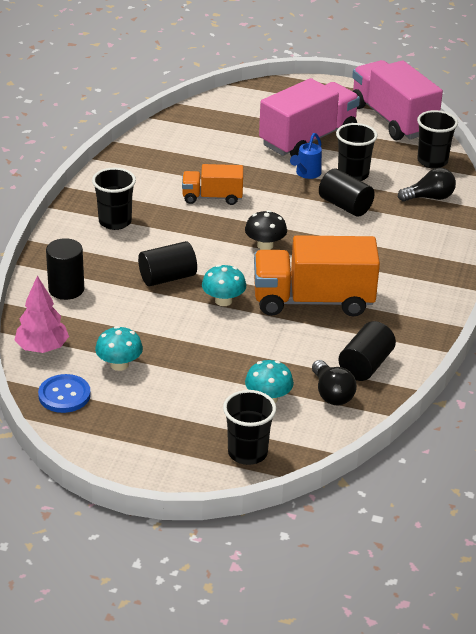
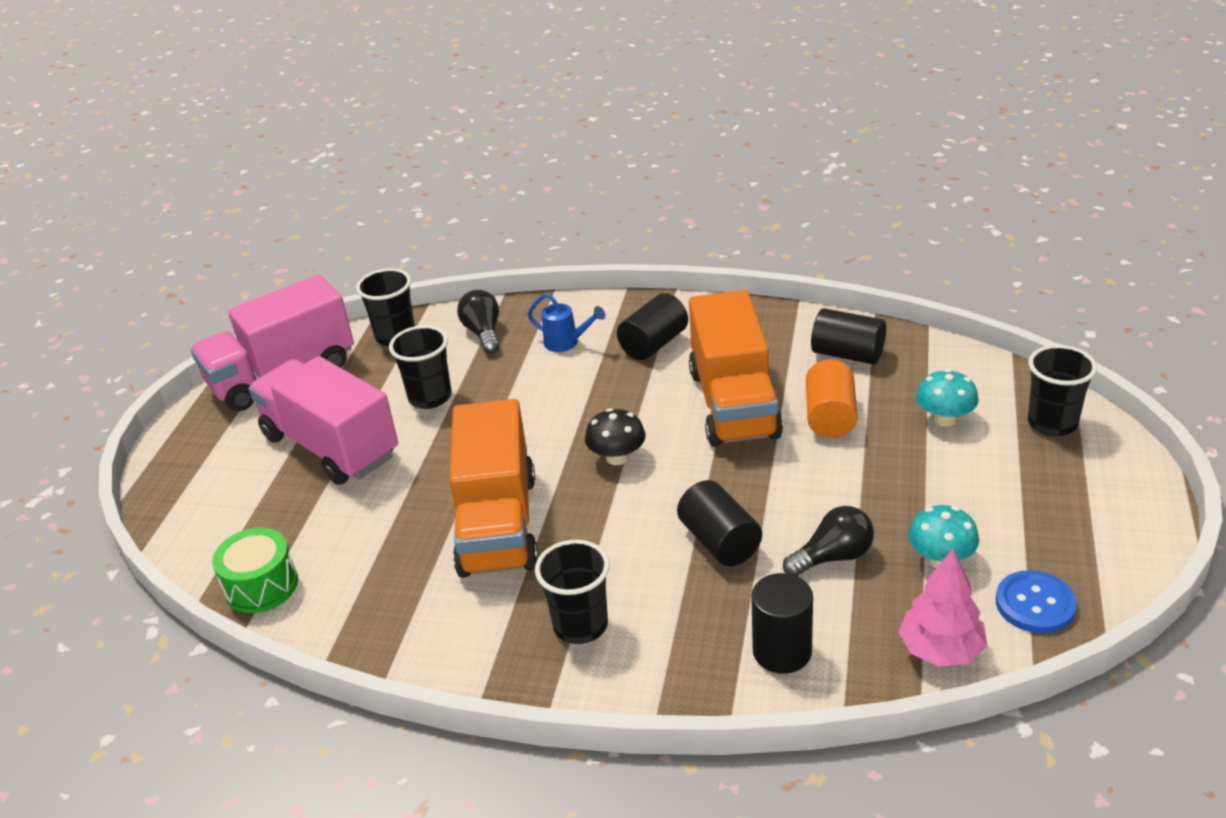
camera: 90 degrees left, 0 degrees up
orange truck [182,164,243,205] -> orange truck [450,399,538,578], size x1.81
turquoise mushroom [202,264,246,306] -> none
blue watering can [290,133,322,179] -> blue watering can moved to [528,293,605,352]
black light bulb [312,360,357,406] -> black light bulb moved to [783,506,874,576]
black cylinder [319,169,375,217] -> black cylinder moved to [617,293,688,360]
none -> green drum [212,528,298,613]
none -> orange cylinder [806,360,858,438]

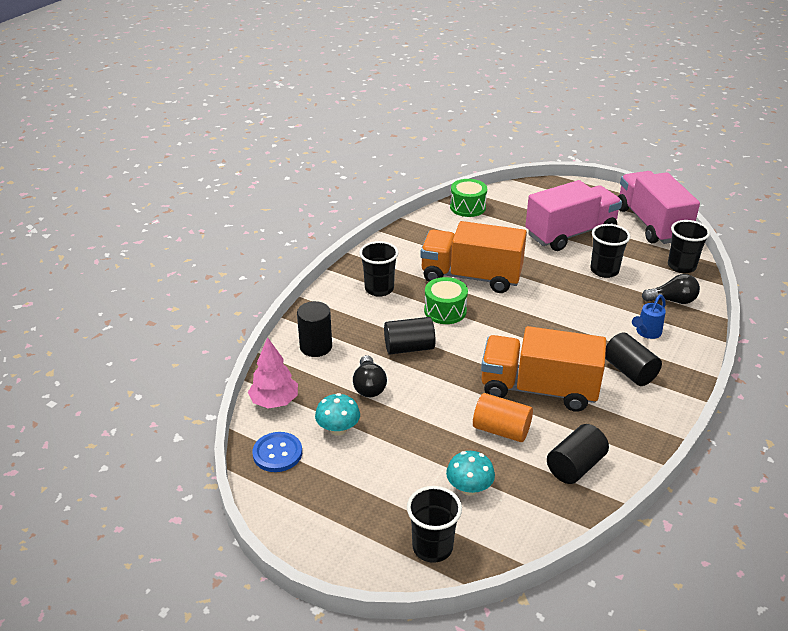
camera: 105 degrees right, 0 degrees up
black mushroom [585,408,646,465] -> none
none -> green drum [424,277,468,324]

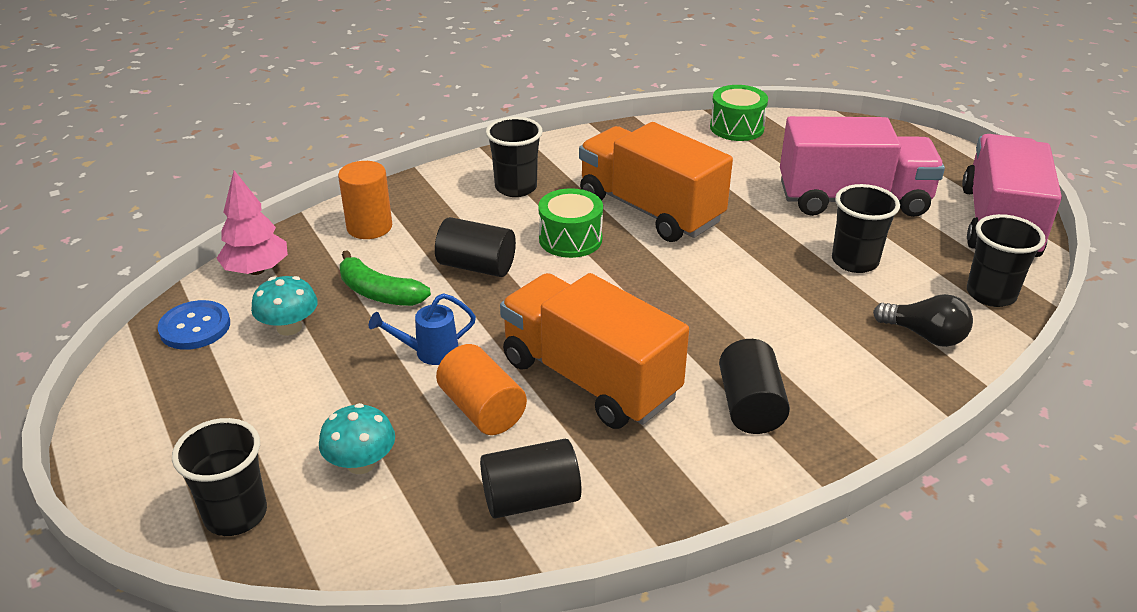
camera: 30 degrees right, 0 degrees up
black cylinder [297,301,332,357] -> orange cylinder [338,161,392,239]
black light bulb [353,355,387,397] -> green banana [340,250,431,306]
blue watering can [632,294,666,339] -> blue watering can moved to [369,293,476,365]

